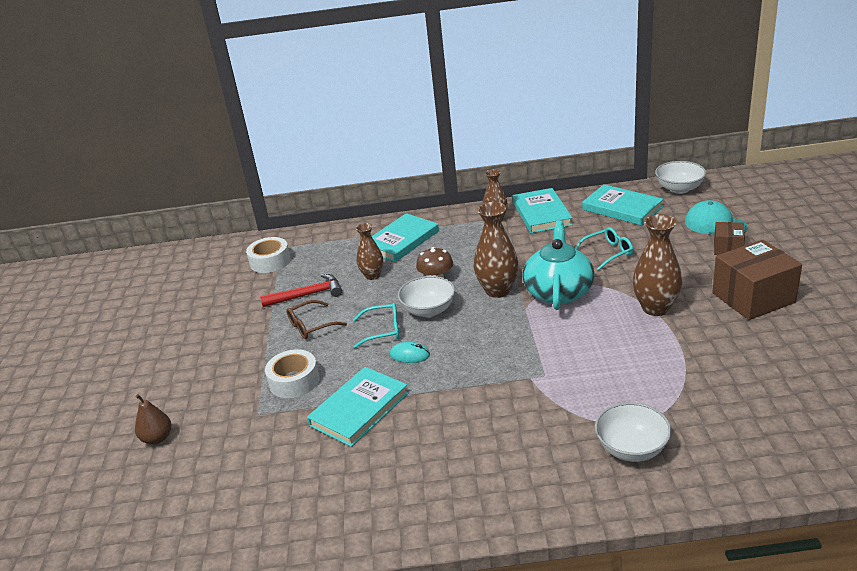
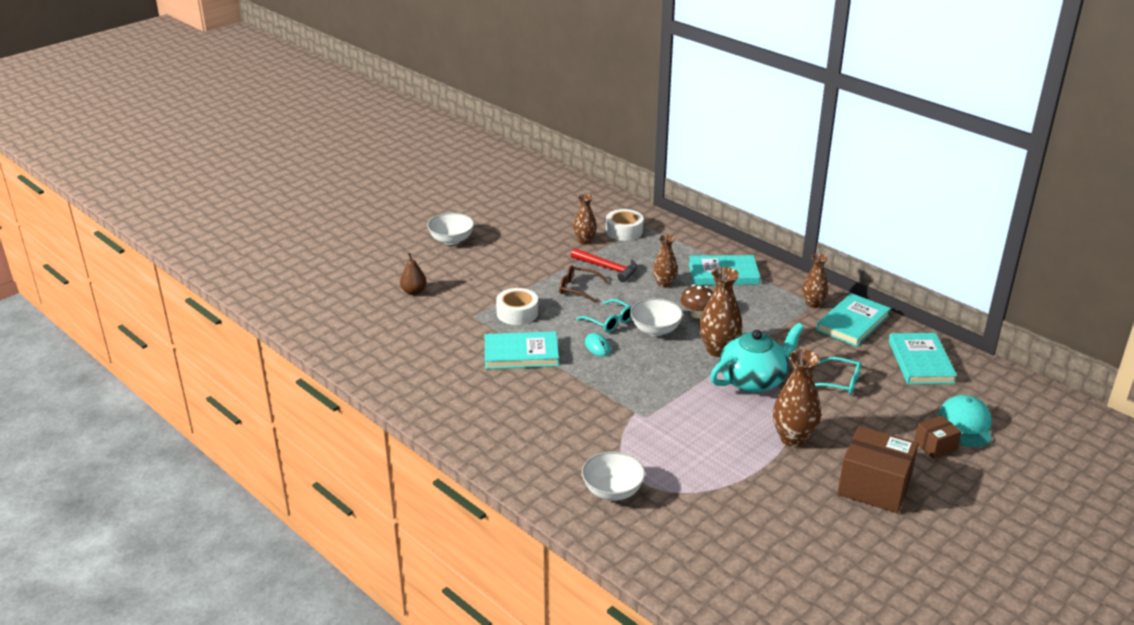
camera: 45 degrees right, 0 degrees up
white bowl [655,161,706,194] -> white bowl moved to [427,213,474,245]
none -> brown vase [573,194,597,245]

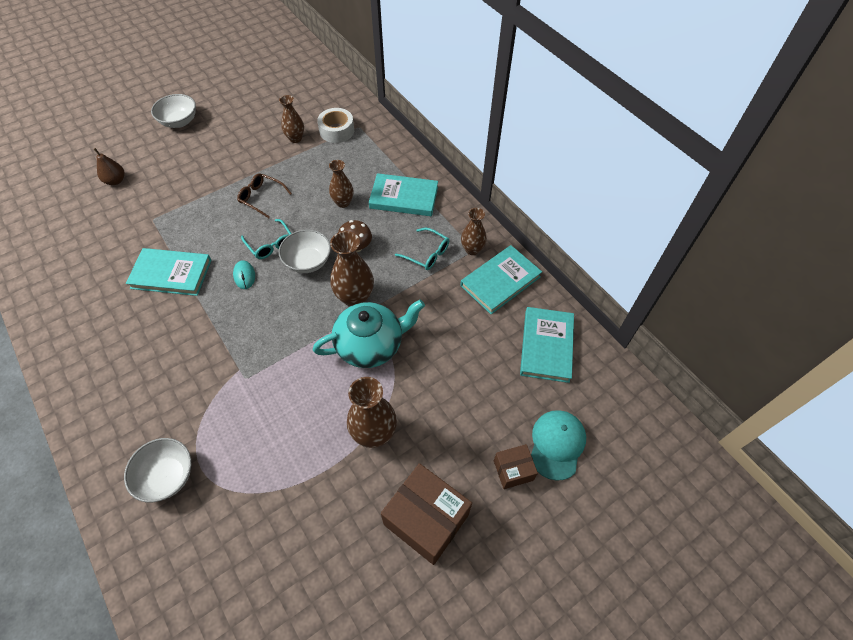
camera: 10 degrees right, 25 degrees up
white tape [496,288,538,325] -> none
red hammer [571,248,638,282] -> none
turquoise glasses [815,357,861,395] -> turquoise glasses moved to [395,228,449,270]

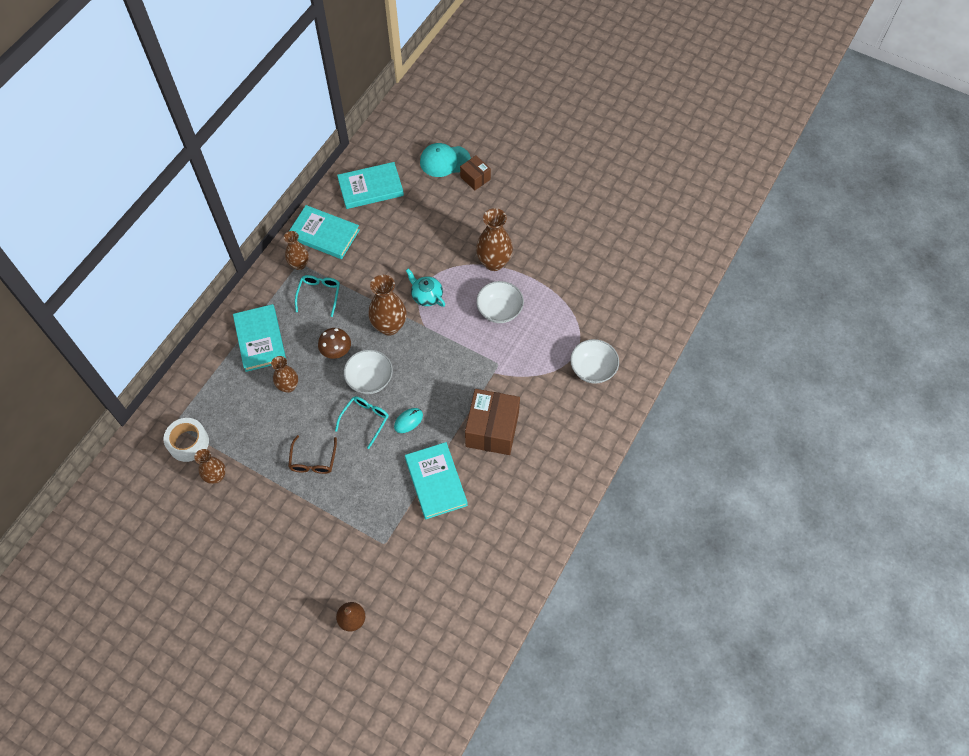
camera: 115 degrees left, 5 degrees up
white bowl [151,94,196,128] -> white bowl moved to [476,281,524,323]
turquoise teapot [313,300,425,368] -> turquoise teapot [406,268,445,307], size x0.56
brown box [381,463,472,565] -> brown box moved to [465,389,520,455]

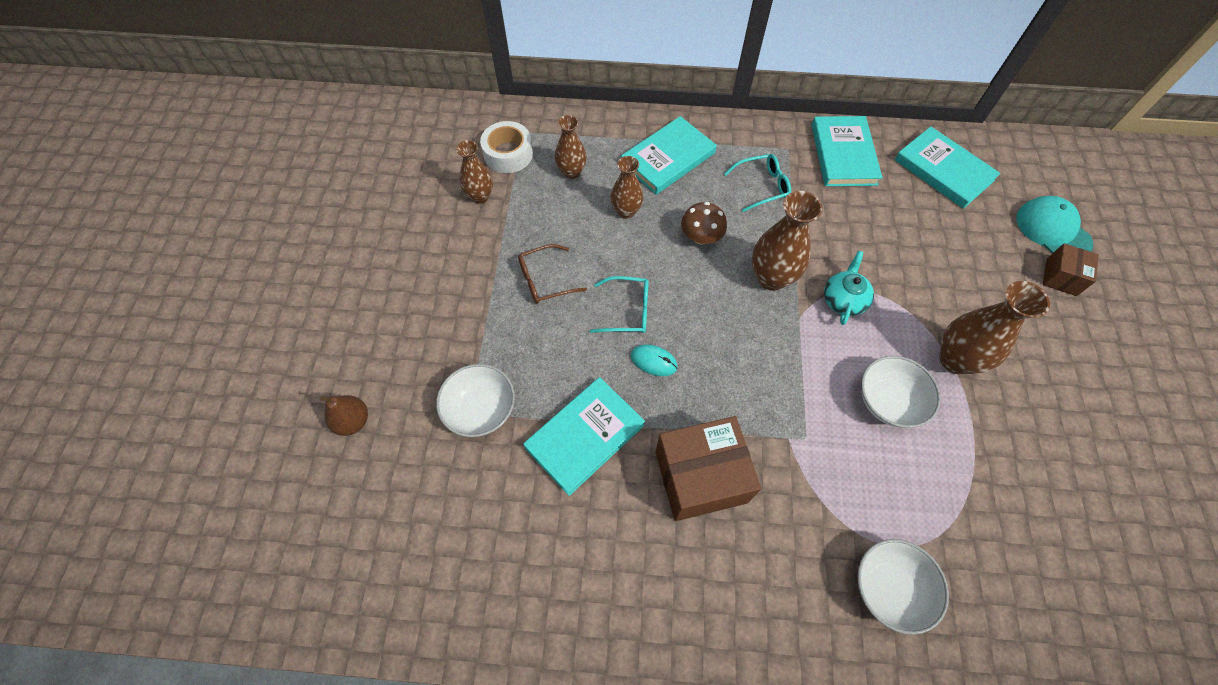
camera: 65 degrees right, 0 degrees up
brown vase [284,231,309,270] -> brown vase moved to [555,115,586,179]
white bowl [344,349,393,394] -> white bowl moved to [436,364,515,437]

